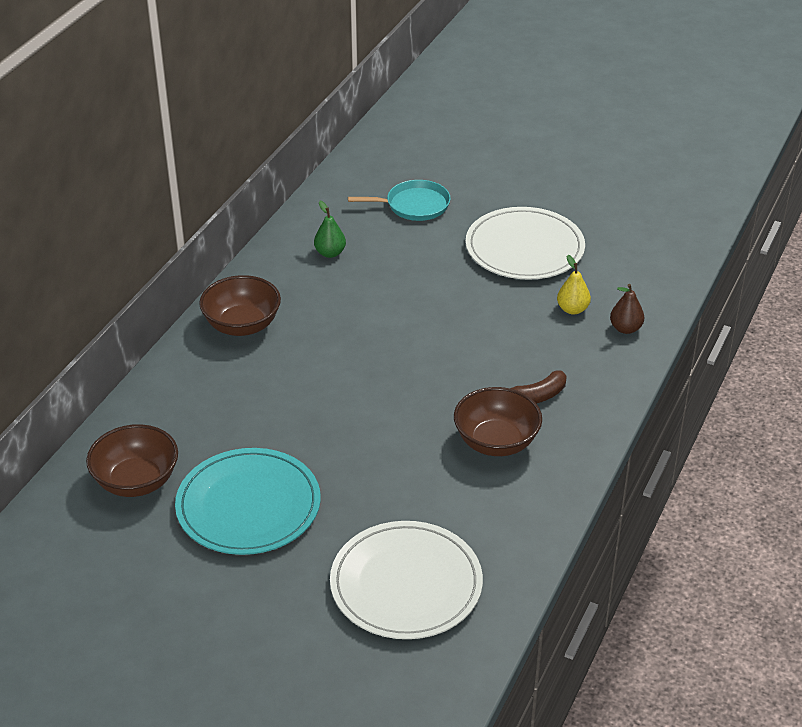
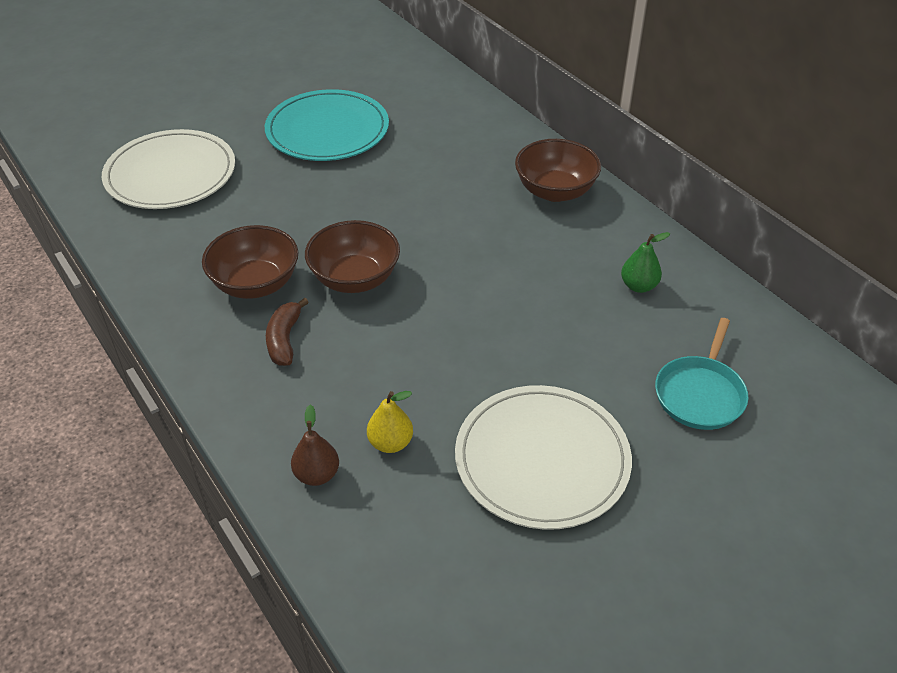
camera: 120 degrees right, 5 degrees up
brown bowl [86,424,178,497] -> brown bowl moved to [305,220,400,293]

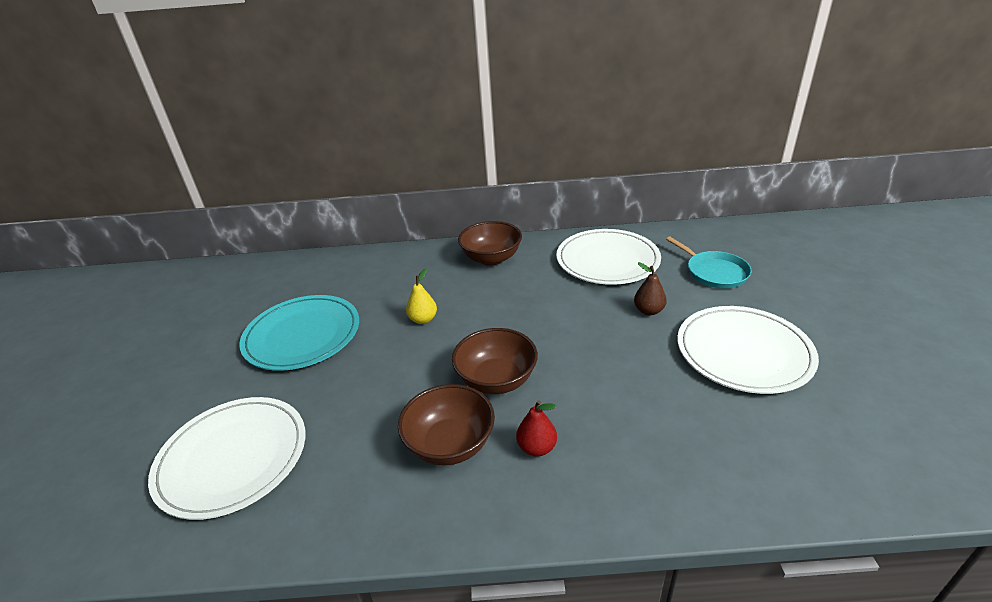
camera: 55 degrees left, 10 degrees down
brown banana [266,298,309,366] -> red pear [516,400,557,456]
brown pear [291,405,339,486] -> brown pear moved to [634,262,667,315]
yellow pear [367,391,413,453] -> yellow pear moved to [406,269,437,324]
green pear [621,232,670,293] -> white plate [556,229,661,285]

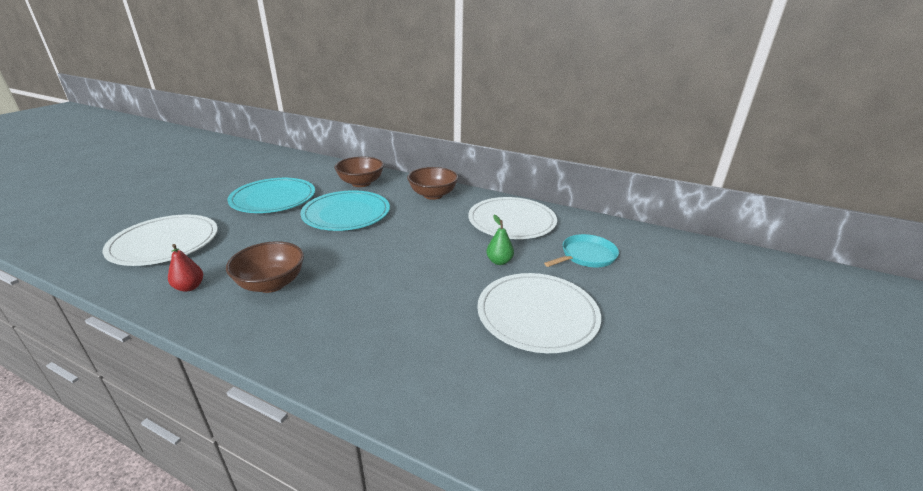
camera: 25 degrees right, 5 degrees down
yellow pear [406,269,437,324] -> turquoise plate [300,190,390,231]
brown bowl [452,328,538,394] -> brown bowl moved to [334,157,384,187]
red pear [516,400,557,456] -> red pear moved to [168,244,203,292]
brown pear [634,262,667,315] -> green pear [486,215,514,265]
turquoise pan [666,237,752,289] -> turquoise pan turned 120 degrees counterclockwise [544,234,619,267]

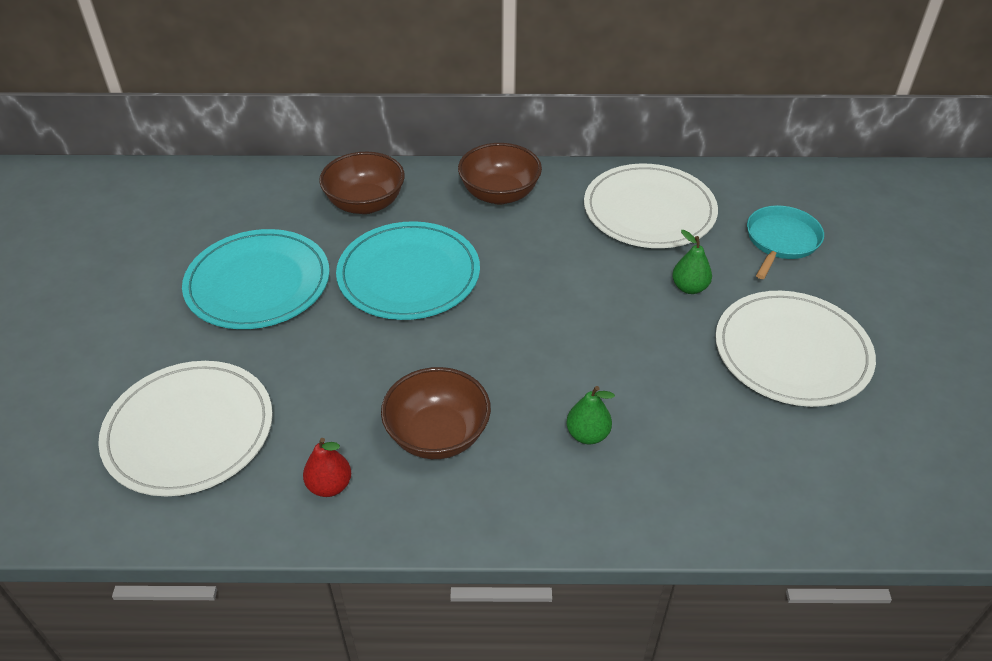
camera: 25 degrees left, 15 degrees up
none -> green pear [566,386,615,444]

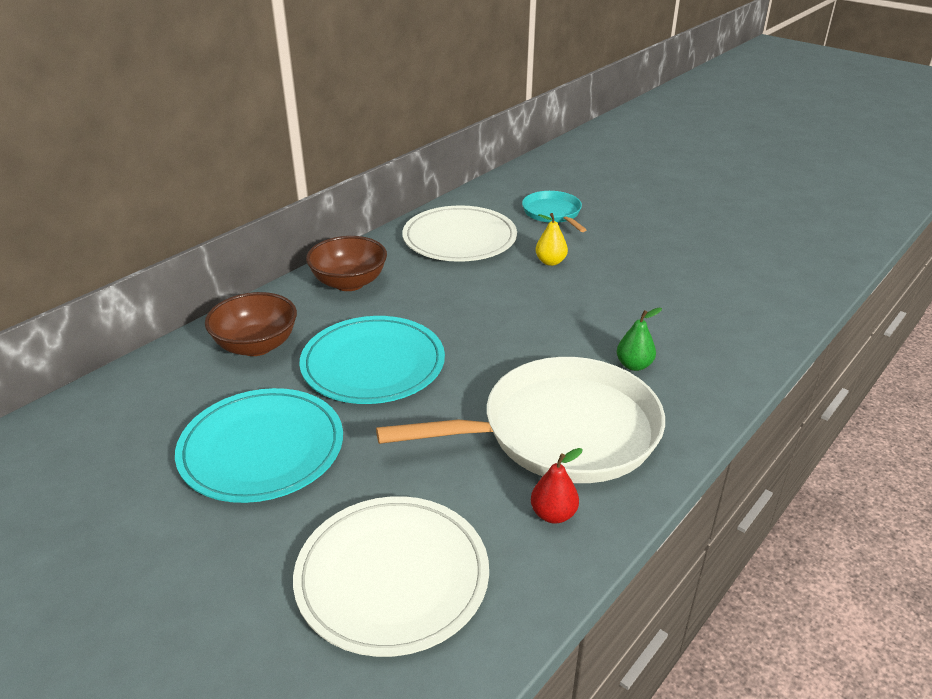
camera: 50 degrees left, 10 degrees down
brown bowl [381,367,491,459] -> white pan [376,357,665,483]
green pear [672,230,712,294] -> yellow pear [535,213,568,266]
white plate [715,291,876,407] -> none

